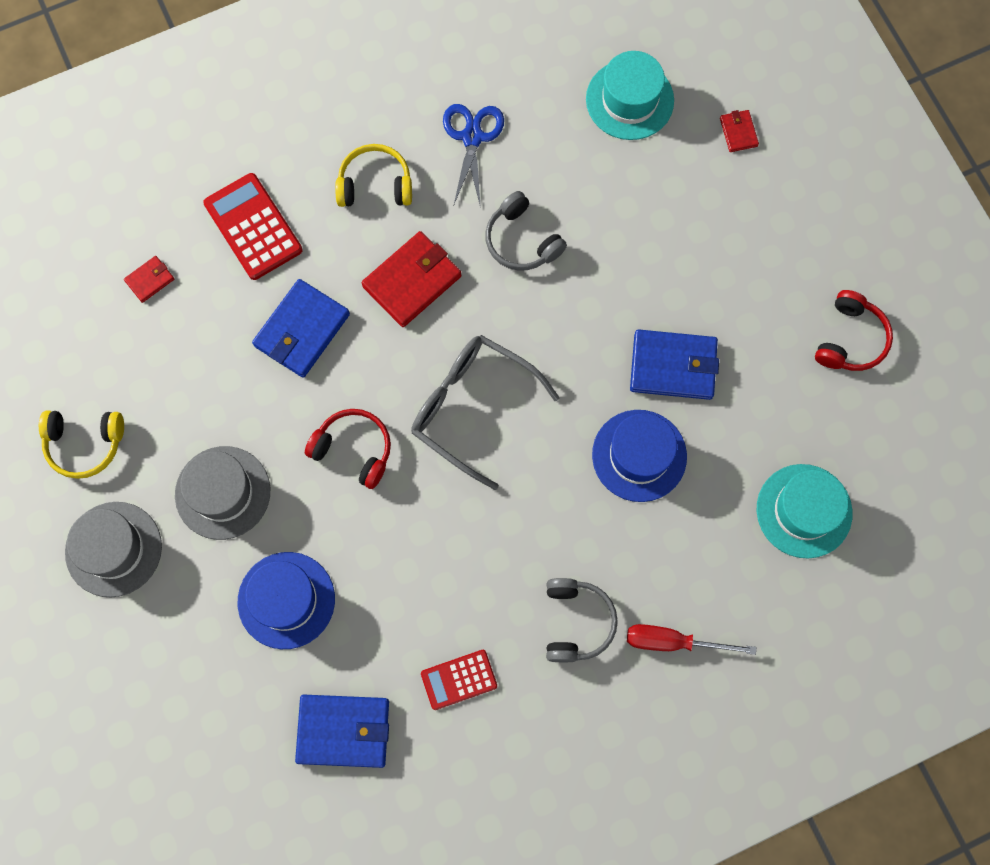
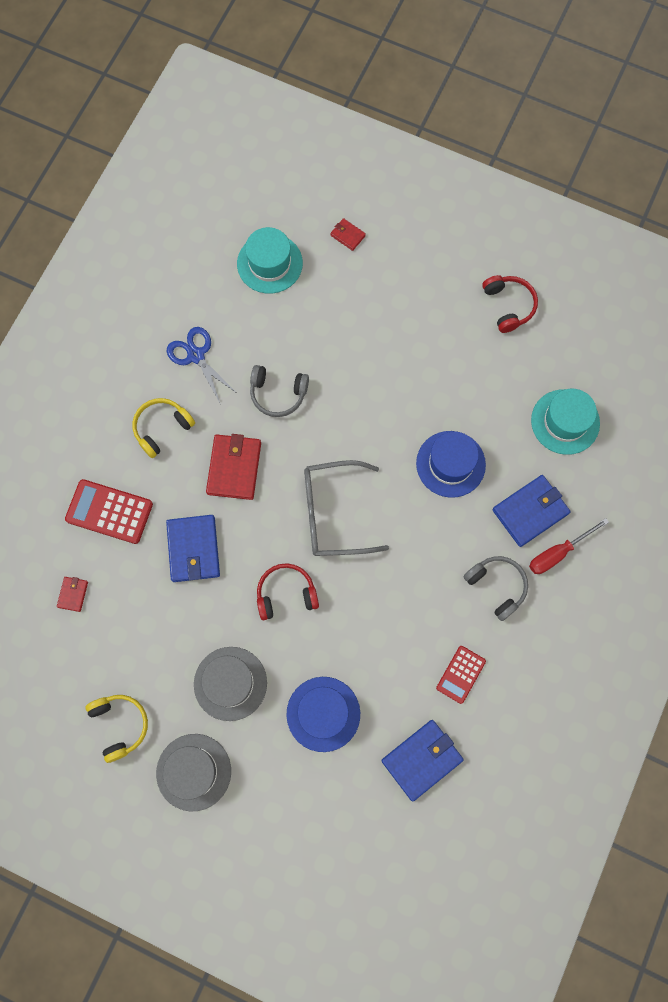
camera: 40 degrees left, 0 degrees up
yellow headphones [39,410,124,479] -> yellow headphones turned 75 degrees counterclockwise [85,695,148,763]
blue wallet [630,329,719,400] -> blue wallet moved to [492,475,570,547]

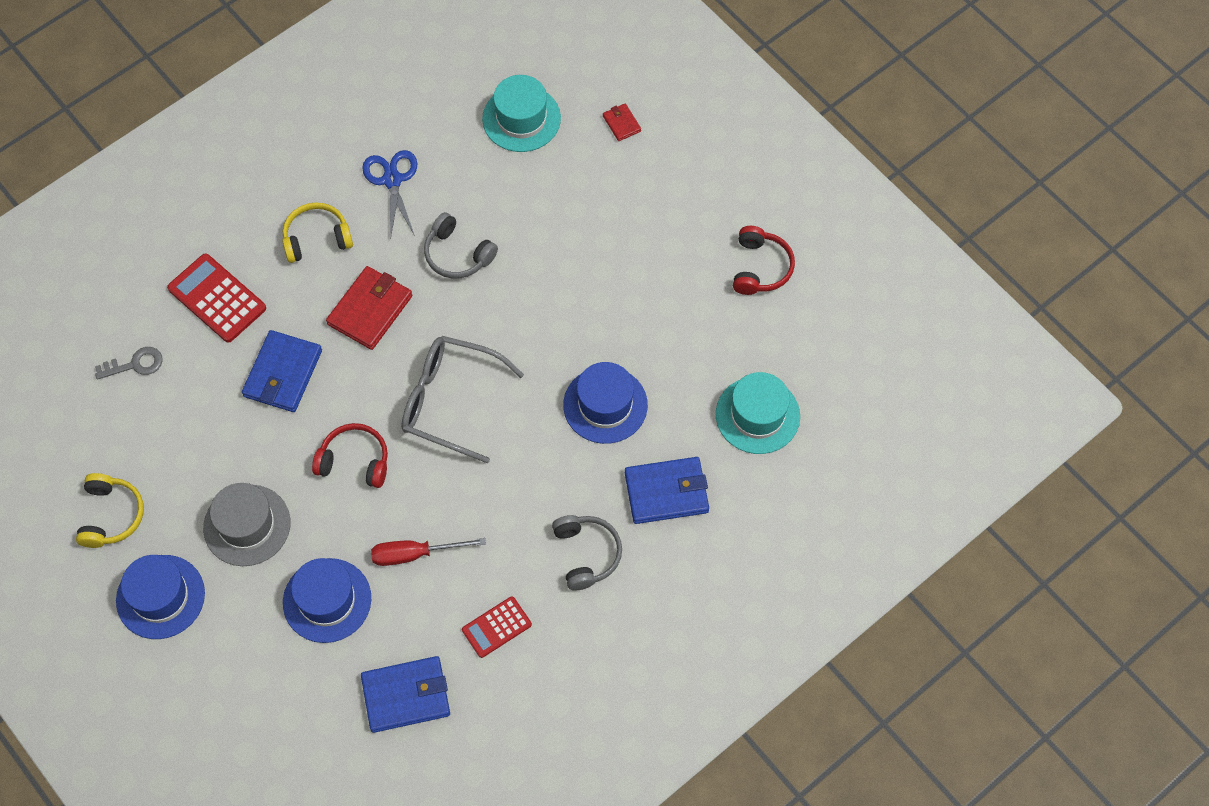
camera: 25 degrees right, 10 degrees down
red wallet [57,577,88,612] -> grey key [95,347,163,380]
grey hat [156,734,231,811] -> blue hat [116,555,205,639]
red screwdriver [529,518,609,574] -> red screwdriver moved to [371,538,486,566]

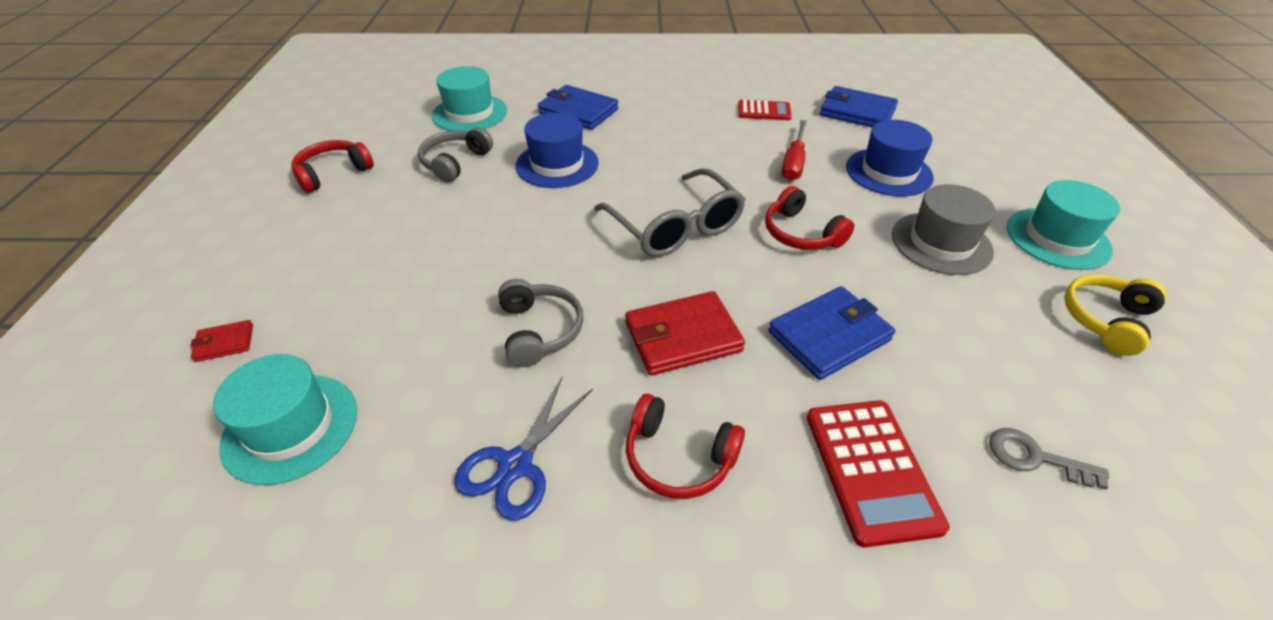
camera: 140 degrees left, 20 degrees down
blue hat [116,555,205,639] -> turquoise hat [1007,180,1120,270]
yellow headphones [282,202,353,263] -> red headphones [626,394,745,499]
red screwdriver [371,538,486,566] -> red screwdriver turned 75 degrees clockwise [781,120,807,181]
grey headphones [552,515,622,590] -> grey headphones moved to [418,127,493,183]
red wallet [603,103,641,141] -> red wallet turned 60 degrees clockwise [190,320,253,362]

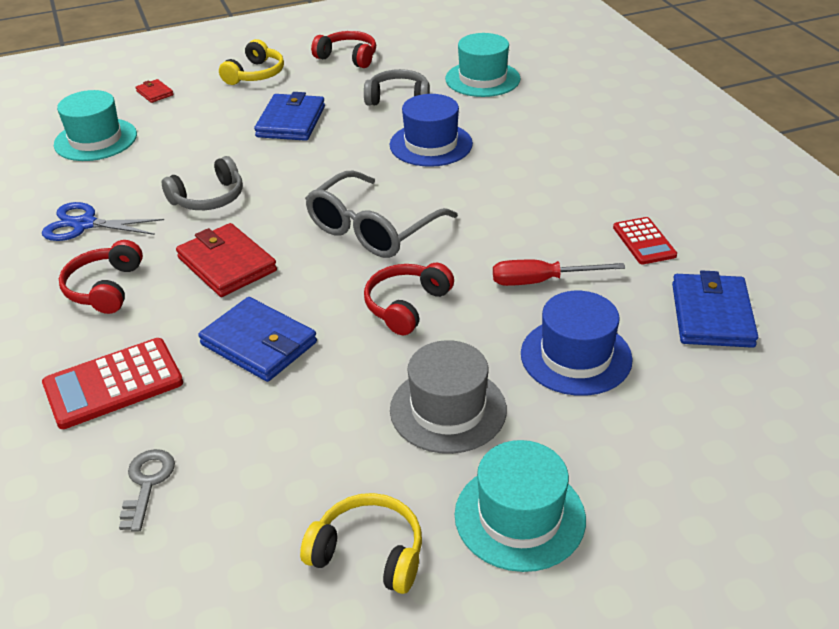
camera: 70 degrees right, 5 degrees down
blue wallet [537,85,619,130] -> blue wallet moved to [254,92,325,141]
none -> yellow headphones [219,39,284,85]

